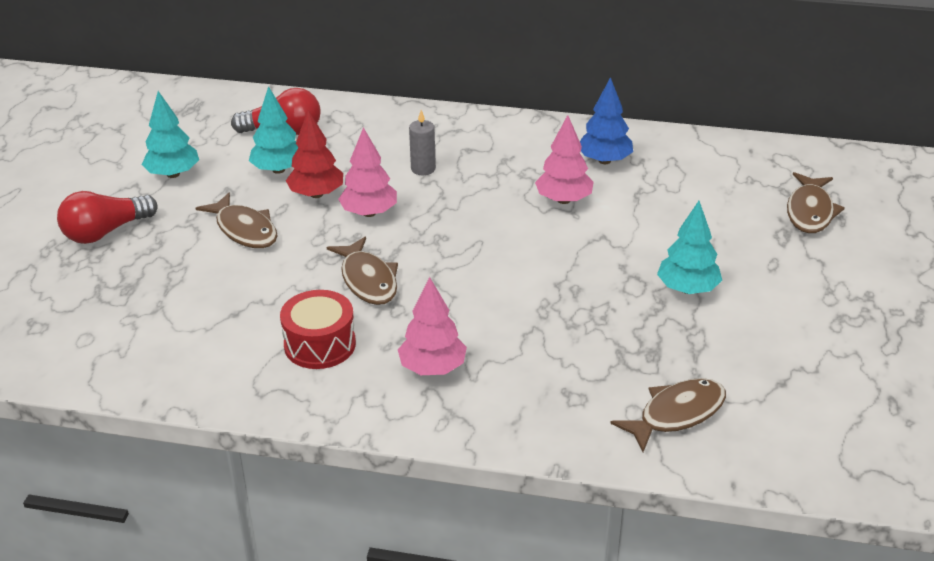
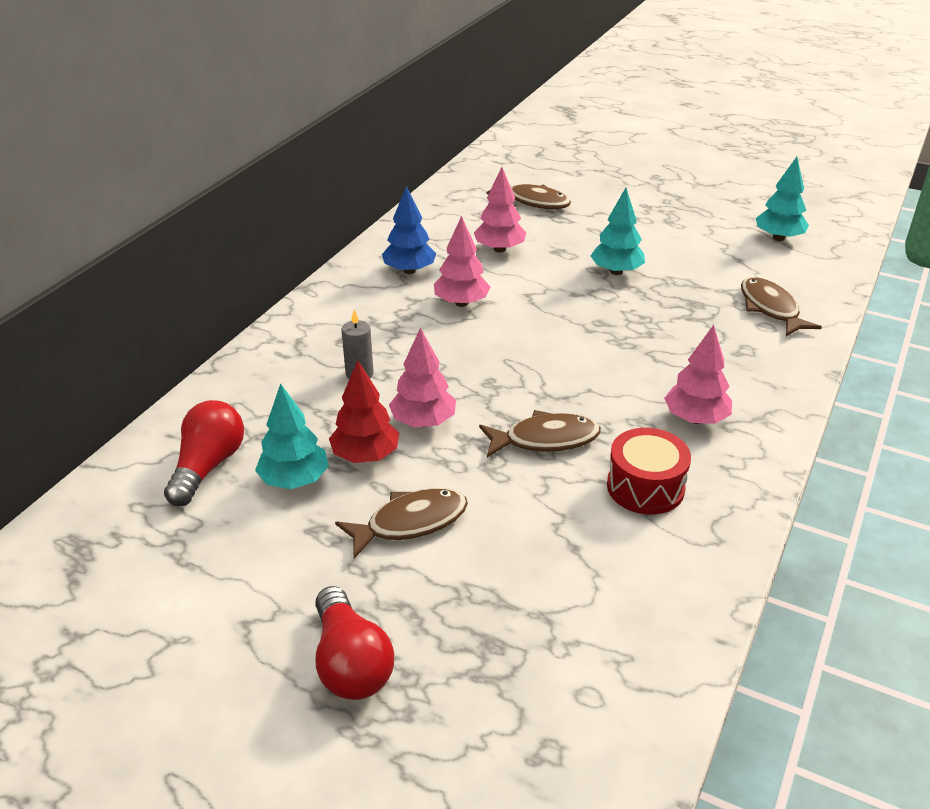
camera: 75 degrees left, 0 degrees up
turquoise tree [142,91,199,178] -> turquoise tree moved to [756,157,809,241]
none -> pink tree [474,167,526,252]

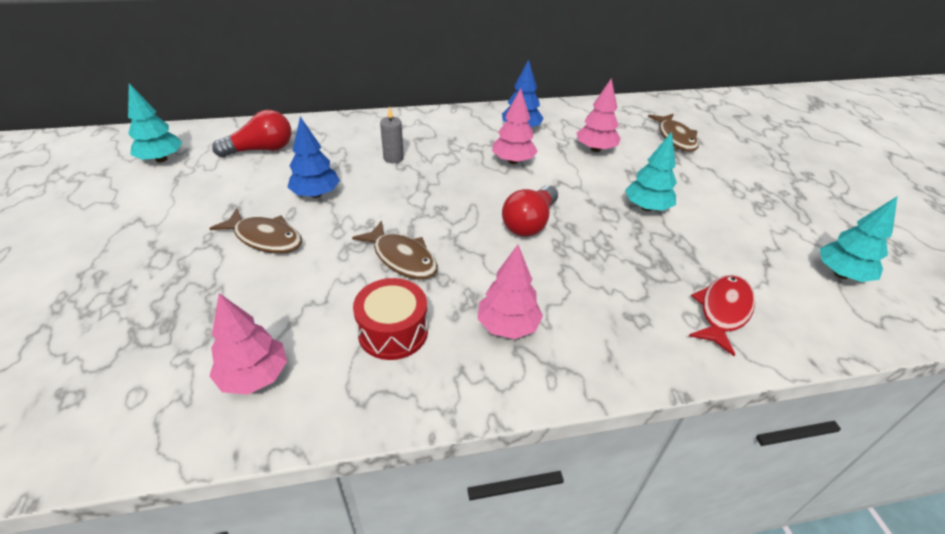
camera: 50 degrees right, 5 degrees up
turquoise tree [255,383,329,489] -> turquoise tree moved to [128,83,182,162]
red light bulb [315,586,394,700] -> red light bulb moved to [502,185,558,237]
red tree [329,360,399,463] -> blue tree [287,117,340,198]
pink tree [389,328,456,427] -> pink tree moved to [210,293,287,395]
brown fish [741,277,822,336] -> red fish [689,275,755,356]

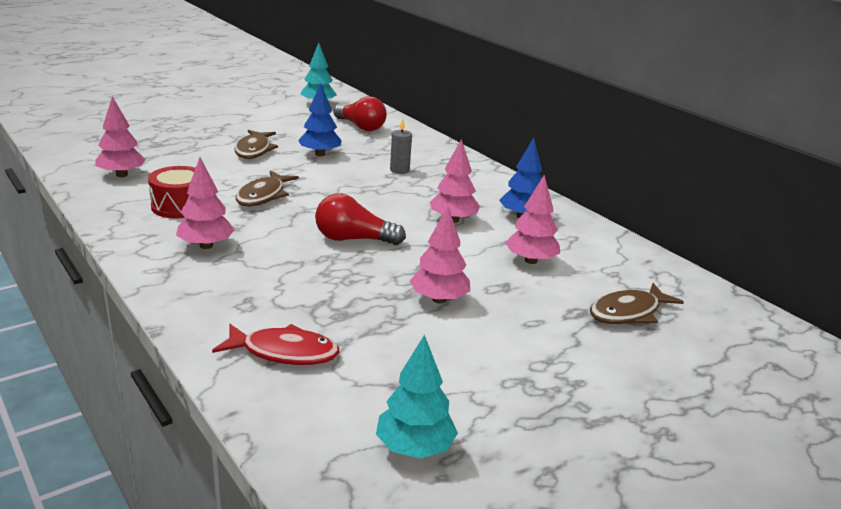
camera: 65 degrees right, 15 degrees down
turquoise tree [625,132,677,211] -> pink tree [410,206,470,303]

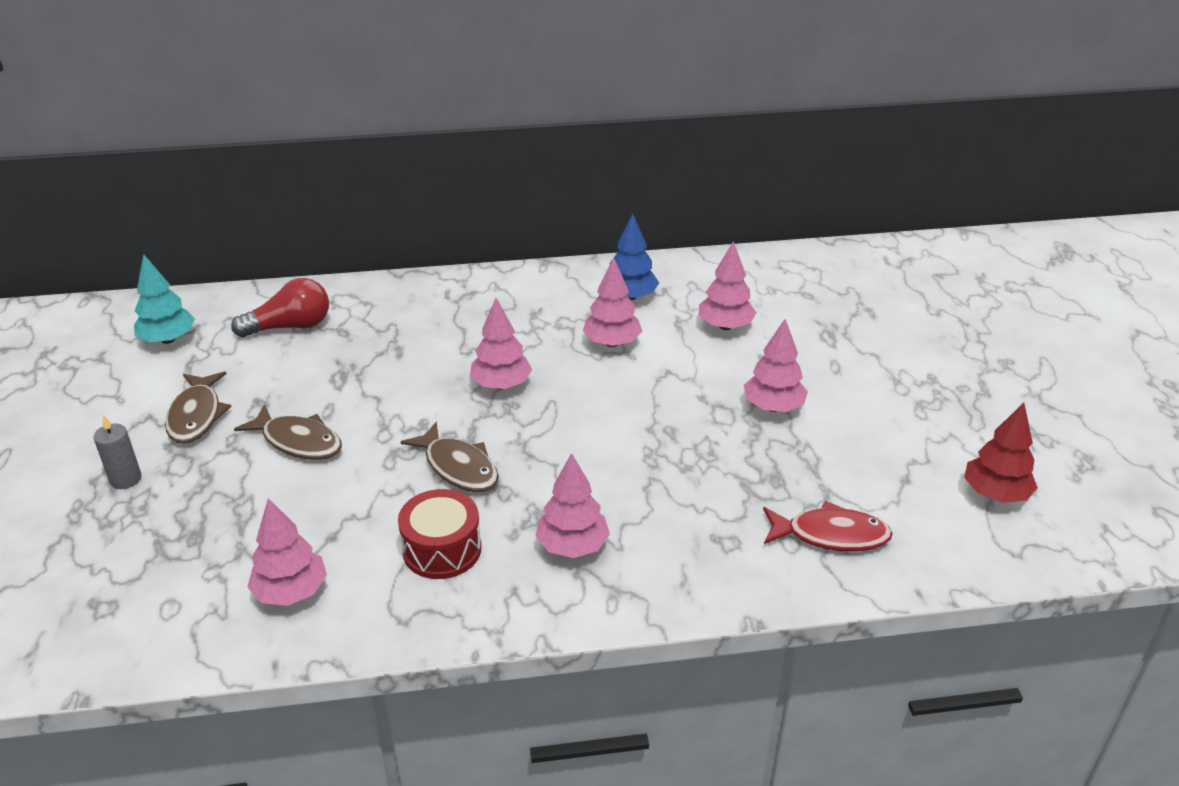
camera: 60 degrees left, 10 degrees up
red fish [212,324,339,365] -> red fish turned 60 degrees clockwise [763,501,893,551]
blue tree [298,83,342,156] -> none
red light bulb [315,194,406,245] -> none
turquoise tree [376,334,458,459] -> red tree [964,403,1038,503]
grey candle [390,119,412,174] -> grey candle moved to [94,415,142,489]
brown fish [590,283,684,324] -> brown fish moved to [165,372,231,444]
none -> pink tree [470,298,532,390]

